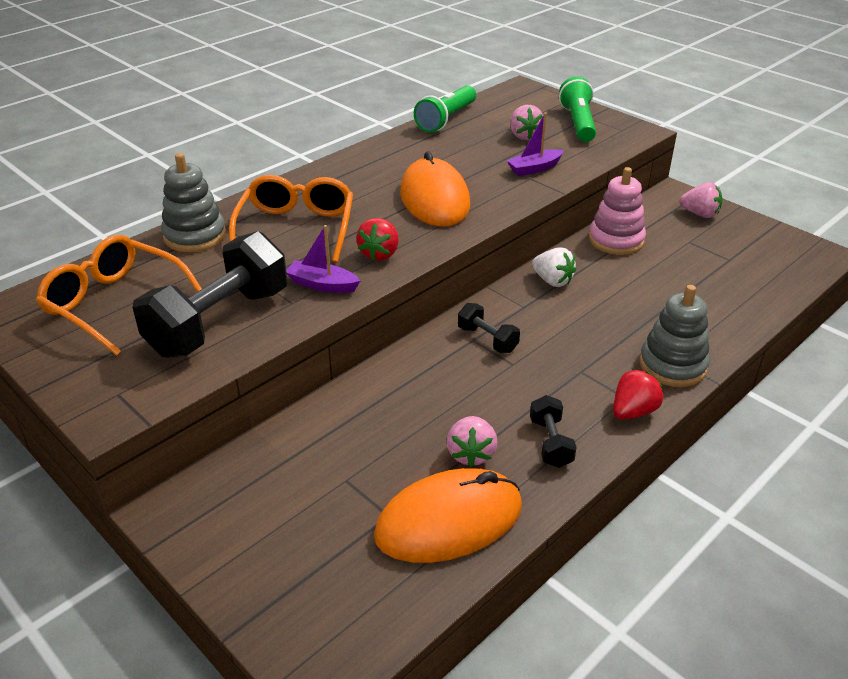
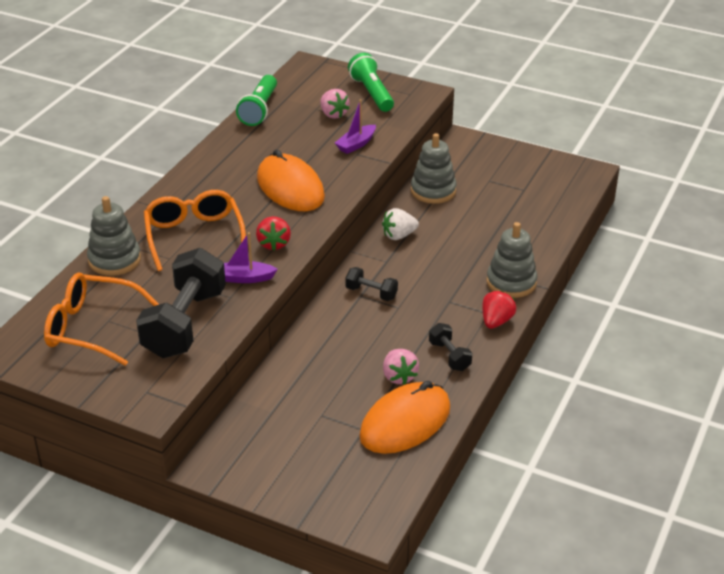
camera: 20 degrees left, 0 degrees up
white strawberry [532,247,576,287] -> white strawberry turned 135 degrees clockwise [382,208,419,240]
pink stacking toy [589,167,646,255] -> grey stacking toy [411,133,457,204]
pink strawberry [679,182,723,218] -> none

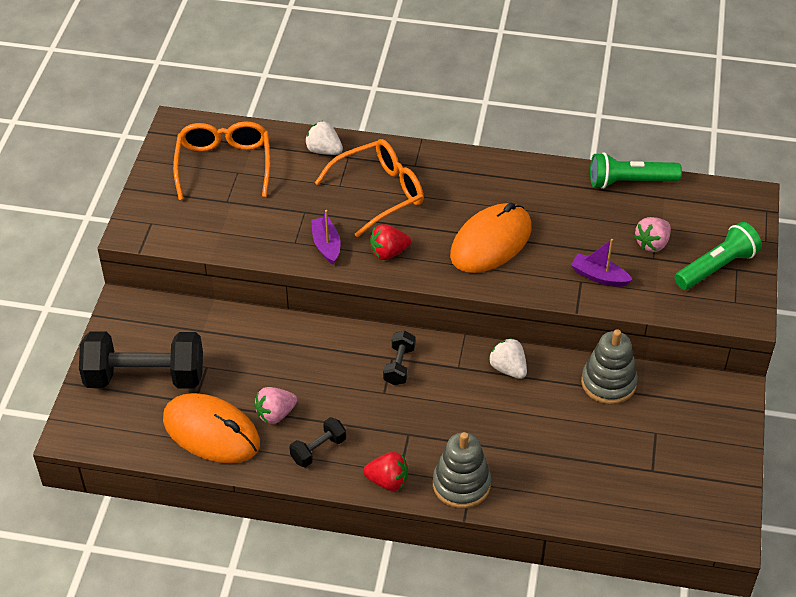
camera: 75 degrees right, 10 degrees up
grey stacking toy [87,196,141,276] -> white strawberry [305,121,343,155]
black dumbbell [136,248,226,358] -> black dumbbell moved to [79,331,203,389]

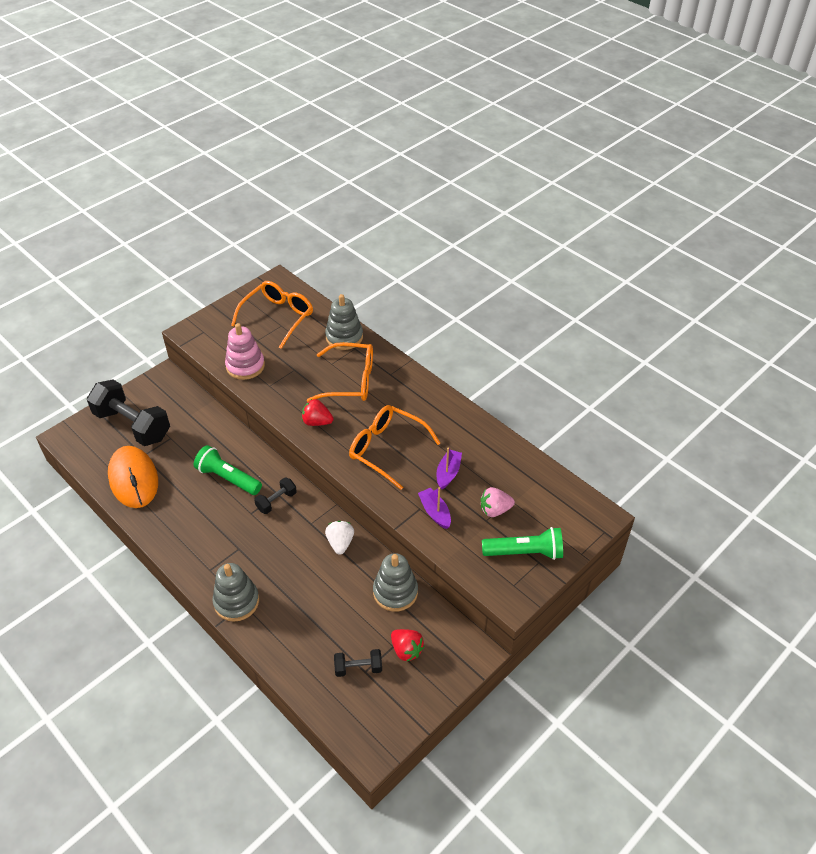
camera: 35 degrees right, 0 degrees up
pink strawberry [254,387,297,424] -> none
black dumbbell [289,417,346,467] -> black dumbbell moved to [334,649,382,677]
white strawberry [305,121,343,155] -> grey stacking toy [325,294,363,350]
purple boat [311,210,341,265] -> purple boat moved to [436,448,462,490]
red strawberry [363,452,408,491] -> red strawberry moved to [391,629,424,662]
orange mouse [450,203,532,273] -> orange glasses [349,405,440,490]
green flashlight [590,152,682,189] -> green flashlight moved to [194,445,262,495]
none -> pink stacking toy [225,323,265,380]

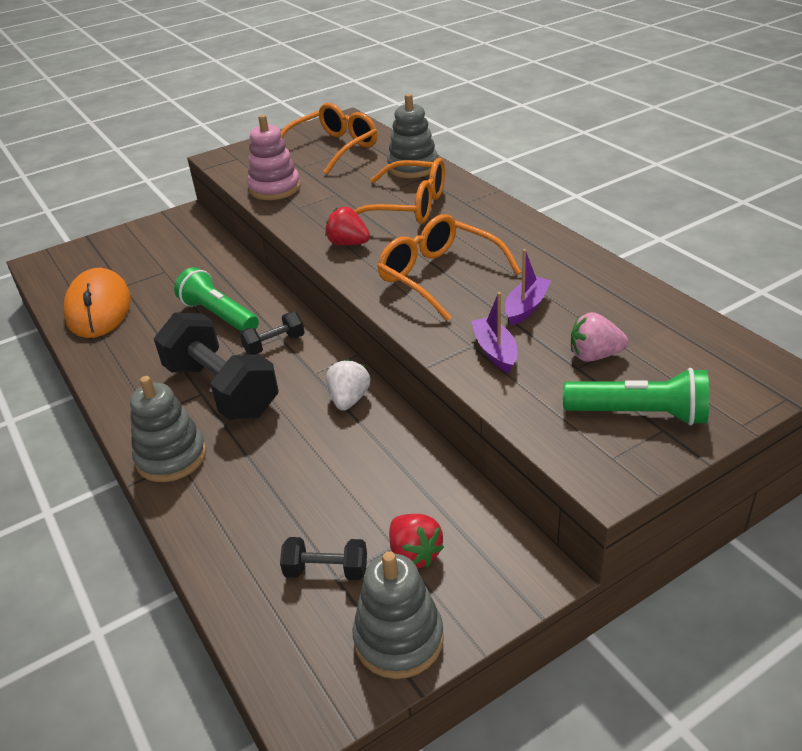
camera: 15 degrees right, 10 degrees down
black dumbbell [87,379,170,446] -> black dumbbell moved to [154,312,279,420]
grey stacking toy [373,553,418,612] -> grey stacking toy moved to [352,551,444,679]

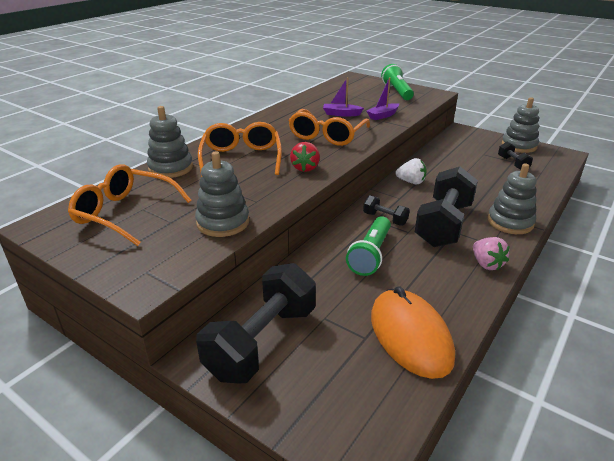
camera: 115 degrees left, 5 degrees down
orange mouse [63,268,131,338] -> orange mouse turned 75 degrees counterclockwise [371,286,455,379]
pink stacking toy [247,115,301,200] -> grey stacking toy [195,151,250,237]
white strawberry [326,359,370,411] -> white strawberry turned 150 degrees counterclockwise [396,158,427,184]
red strawberry [389,514,444,568] -> none
pink strawberry [571,312,629,362] -> pink strawberry moved to [473,237,510,270]
none -> black dumbbell [196,263,316,383]

